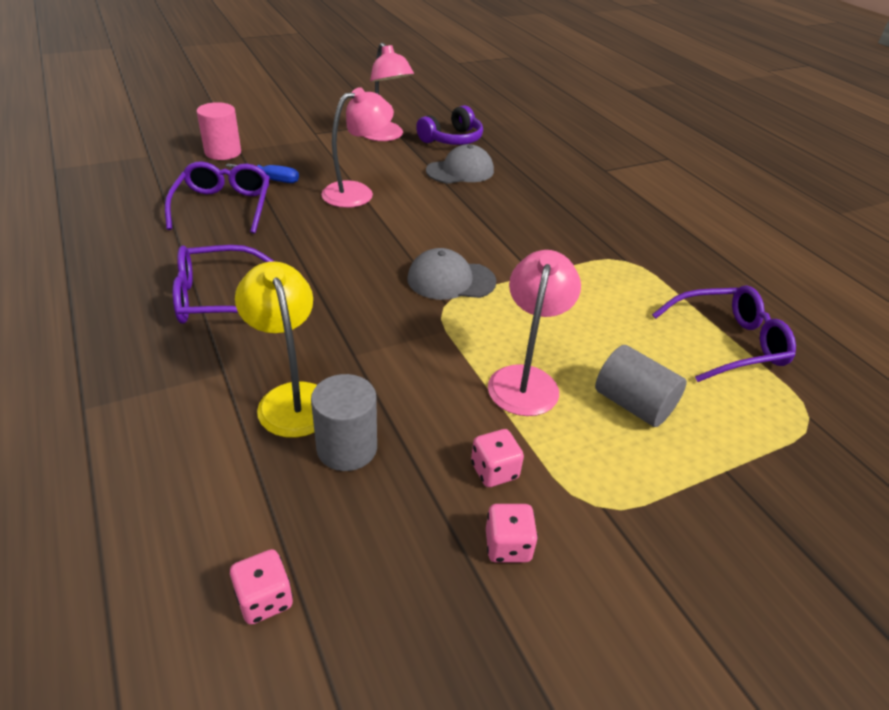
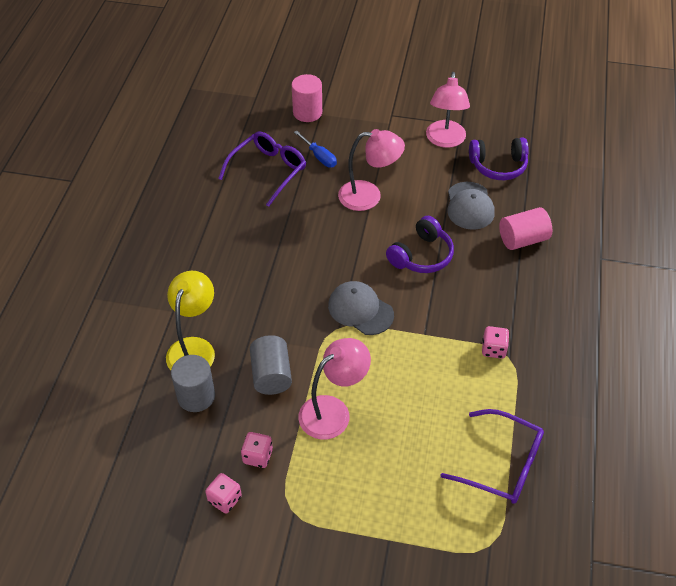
camera: 40 degrees right, 10 degrees up
purple glasses [173,245,275,324] -> none
pink dice [230,549,293,625] -> pink dice moved to [482,326,509,359]
grey cap [426,144,494,184] -> grey cap turned 75 degrees clockwise [447,182,495,230]
grey cylinder [595,345,687,427] -> grey cylinder moved to [250,335,292,395]
none -> purple headphones [386,216,454,273]
none -> pink cylinder [499,207,552,250]

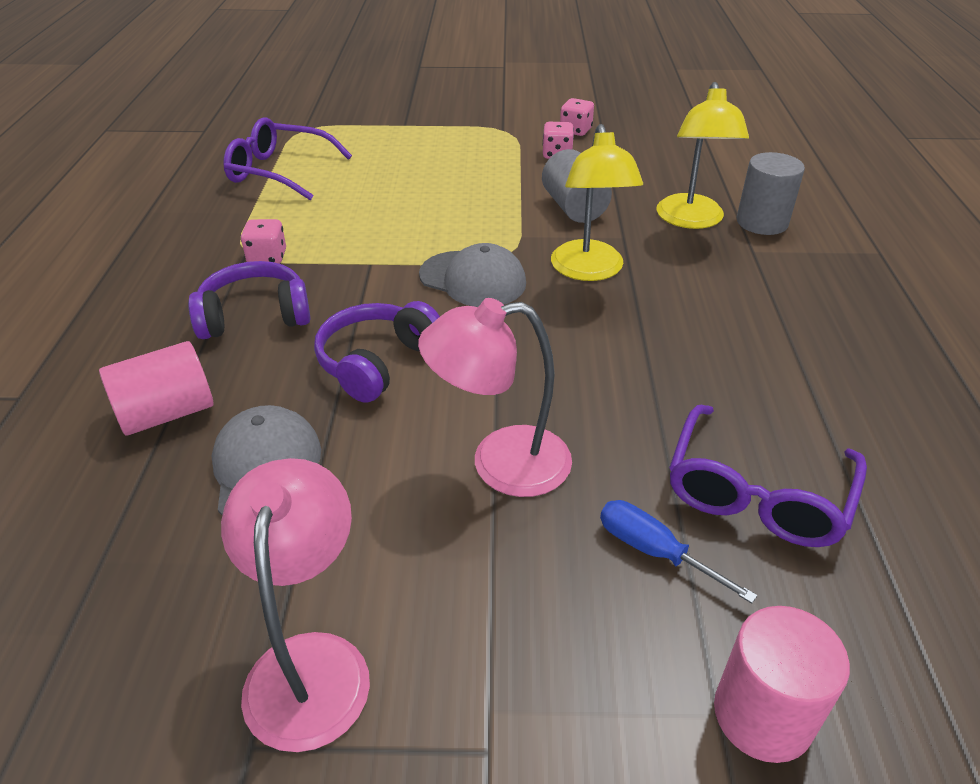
camera: 170 degrees right, 10 degrees down
grey cylinder [171,355,215,412] -> grey cylinder moved to [737,152,805,235]
pink lamp [298,338,371,440] -> none
purple headphones [469,138,529,180] -> purple headphones moved to [188,261,311,339]
none -> yellow lamp [551,124,643,281]

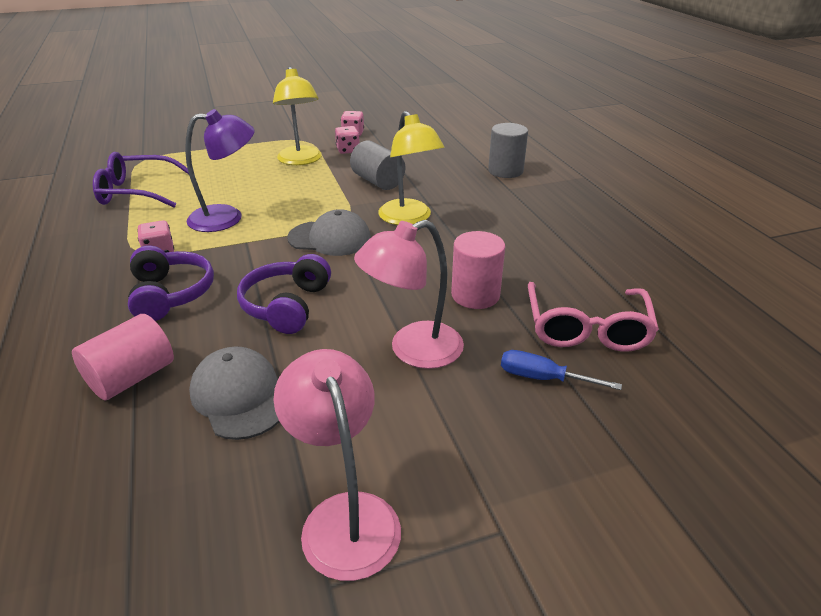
camera: 20 degrees left, 5 degrees down
purple headphones [188,261,311,339] -> purple headphones turned 105 degrees clockwise [128,245,214,321]
yellow lamp [656,82,749,229] -> yellow lamp moved to [273,66,322,165]
purple glasses [669,405,867,547] -> pink glasses [528,282,659,352]
pink cylinder [714,606,850,763] -> pink cylinder moved to [451,231,505,309]
none -> purple lamp [185,109,255,232]

